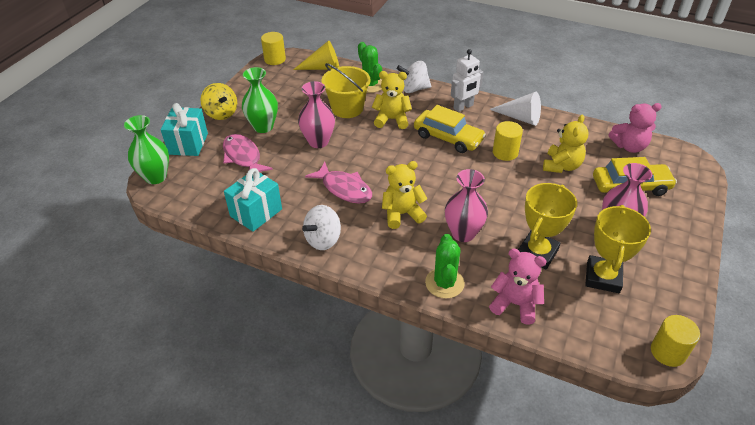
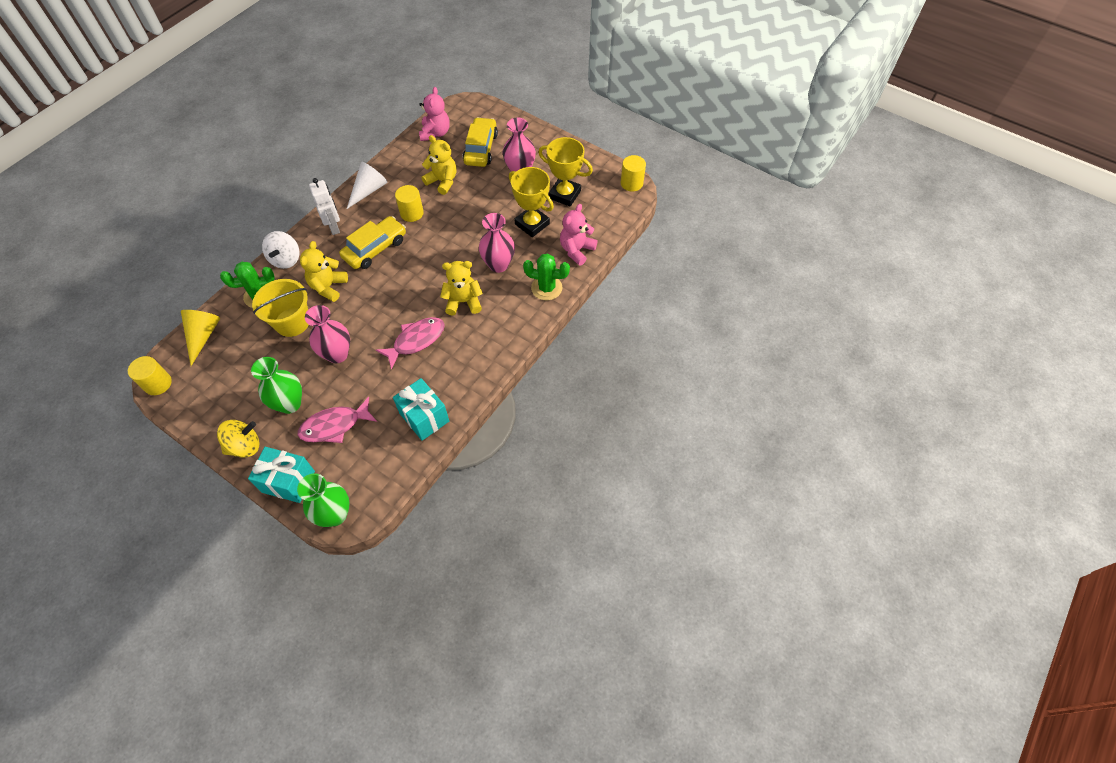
camera: 80 degrees left, 15 degrees up
white spinning top [302,205,341,250] -> none
yellow teddy bear [382,161,428,229] -> yellow teddy bear turned 90 degrees clockwise [440,261,483,316]

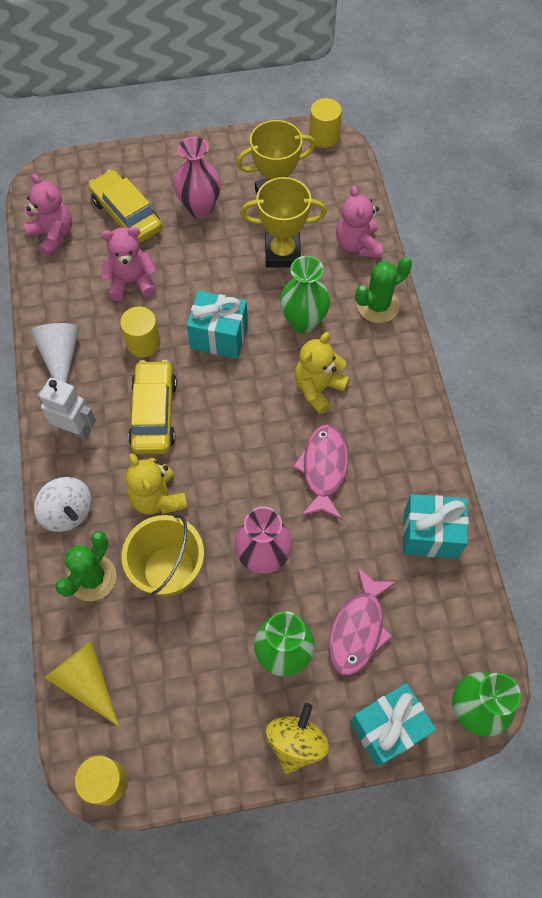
camera: 45 degrees left, 5 degrees up
yellow teddy bear [422,135,457,195] -> pink teddy bear [101,227,157,301]
pink vase [479,213,515,273] -> green vase [280,256,330,333]
none -> turquoise gift [187,291,248,359]

